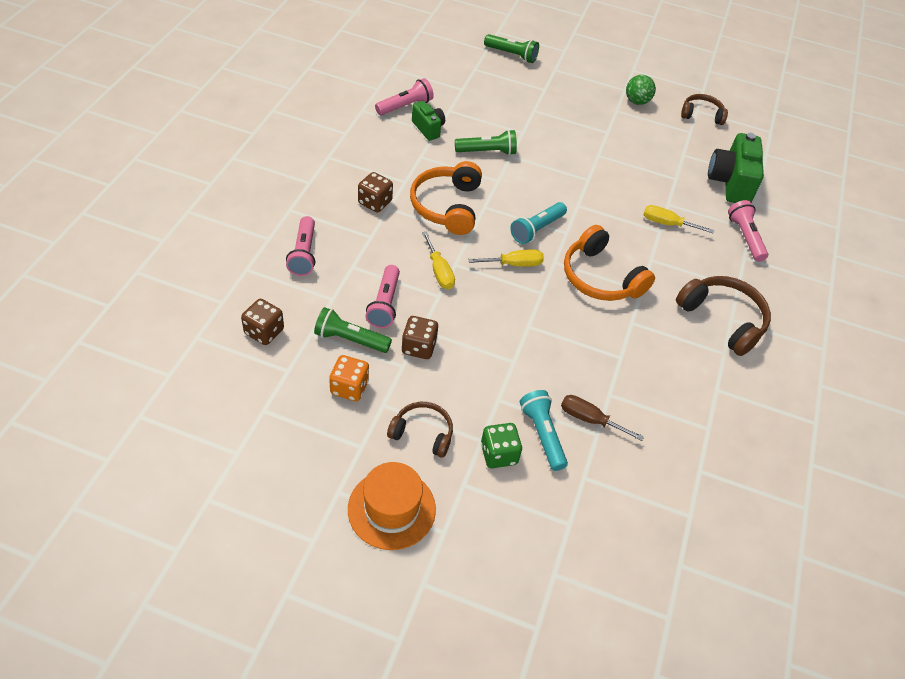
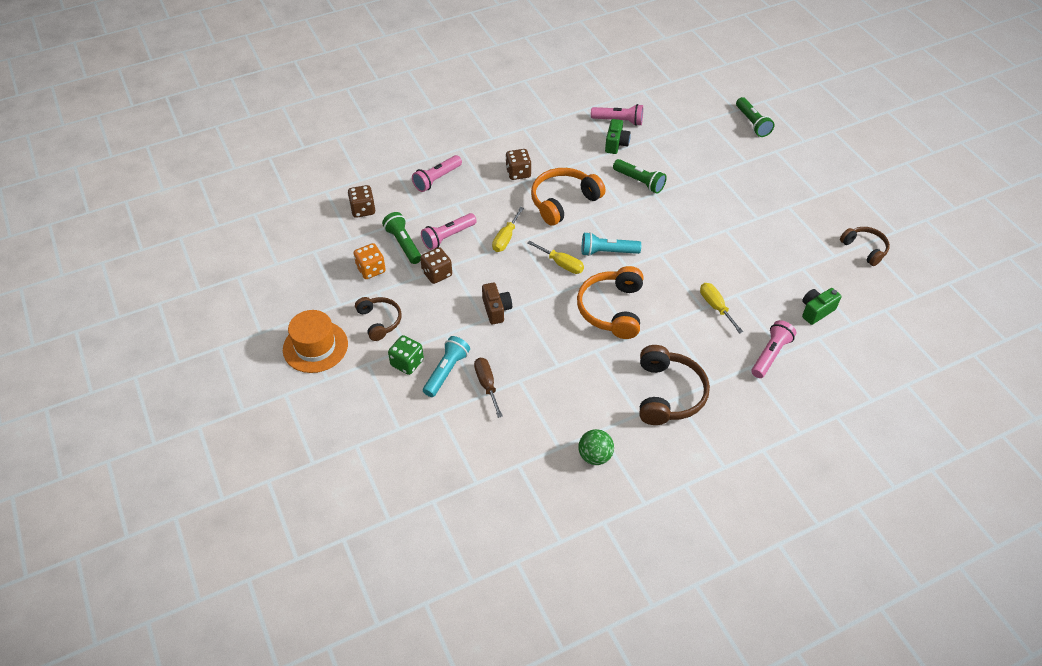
camera: 50 degrees right, 0 degrees up
green ball [626,75,656,105] -> green ball moved to [578,429,614,465]
green camera [708,133,764,203] -> green camera [802,288,841,325], size x0.57
none -> brown camera [482,282,512,325]

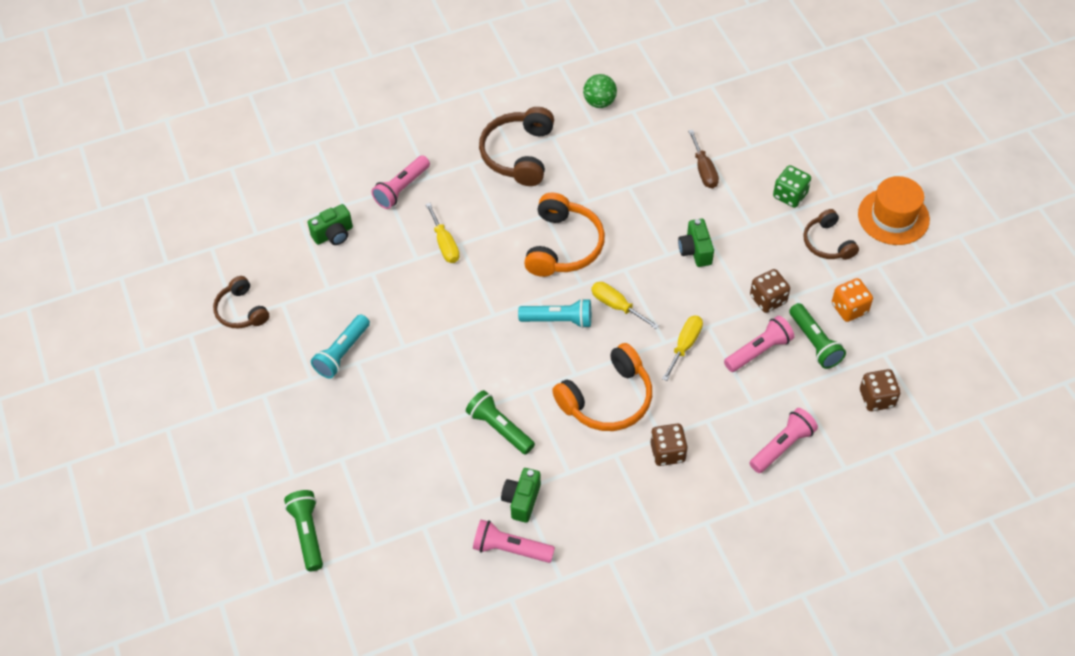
camera: 175 degrees left, 5 degrees up
turquoise flashlight [423,336,470,397] -> turquoise flashlight moved to [311,314,370,379]
brown camera [482,282,512,325] -> green camera [678,219,714,267]

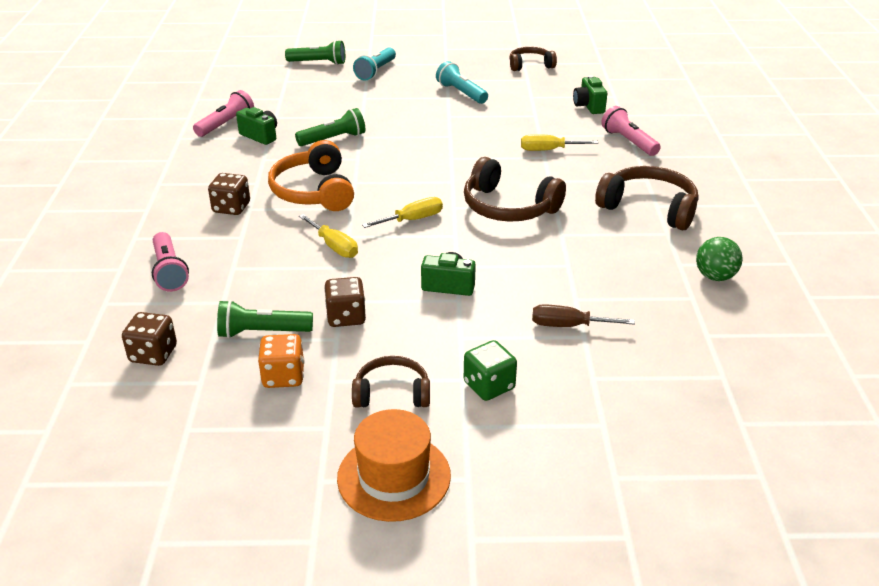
camera: 110 degrees right, 20 degrees down
turquoise flashlight [518,298,591,328] -> turquoise flashlight moved to [353,47,396,81]
orange headphones [524,193,605,277] -> brown headphones [464,157,566,222]
pink flashlight [724,316,794,372] -> none

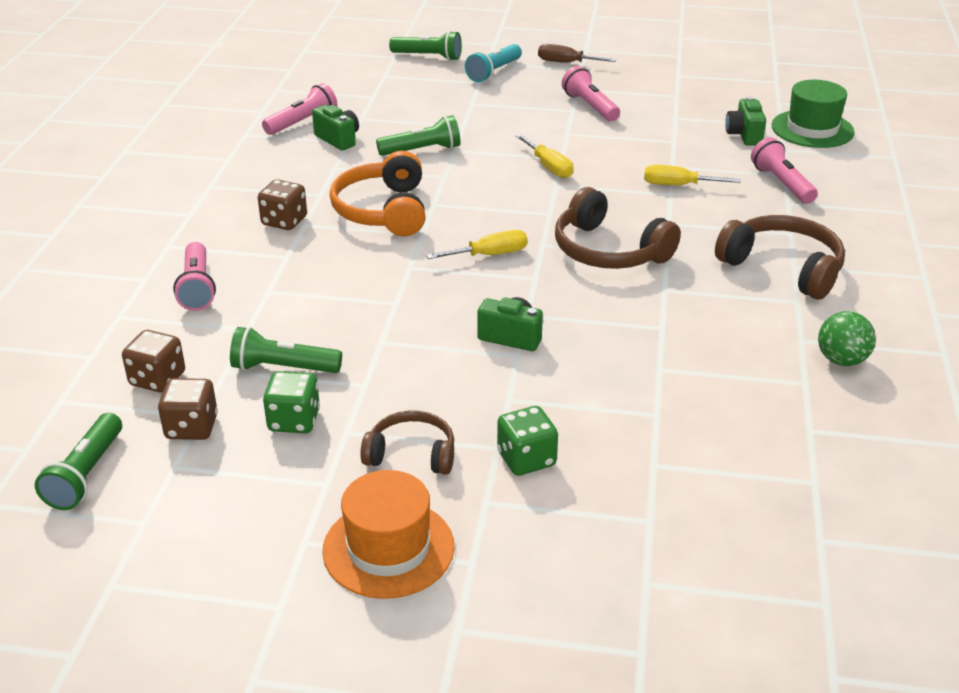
camera: 10 degrees right, 0 degrees up
orange dice [258,334,304,388] -> green dice [263,371,320,433]
yellow screwdriver [299,214,358,258] -> yellow screwdriver moved to [515,134,573,178]
brown dice [324,277,366,327] -> brown dice moved to [158,378,218,440]
turquoise flashlight [436,61,488,104] -> pink flashlight [562,66,620,121]
brown headphones [509,47,557,71] -> none
brown screwdriver [532,304,635,327] -> brown screwdriver moved to [538,44,616,63]
none -> green flashlight [35,413,122,510]
none -> green hat [772,80,855,148]

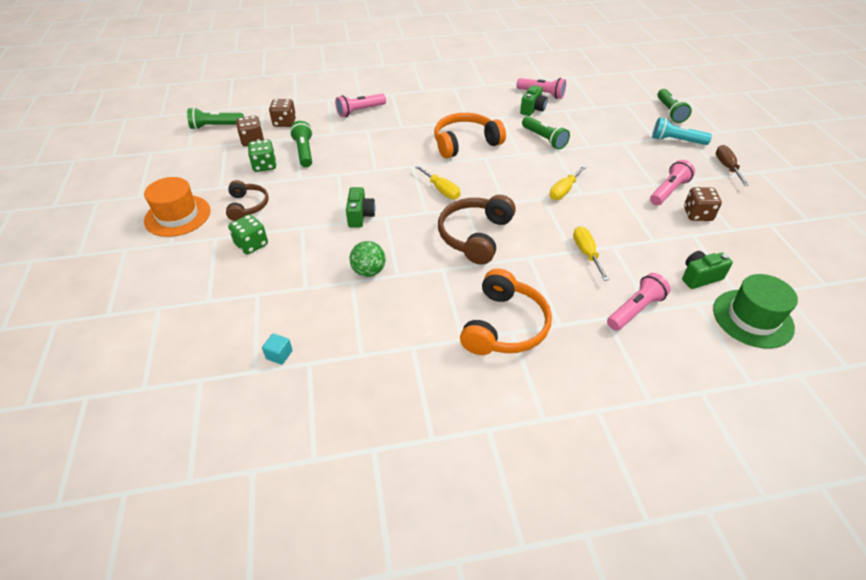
camera: 70 degrees right, 10 degrees up
brown dice [258,180,307,230] -> brown dice moved to [684,187,722,221]
brown headphones [715,215,845,299] -> orange headphones [460,269,552,355]
green ball [818,311,876,366] -> green ball moved to [350,241,385,277]
none -> turquoise cube [262,333,293,365]

